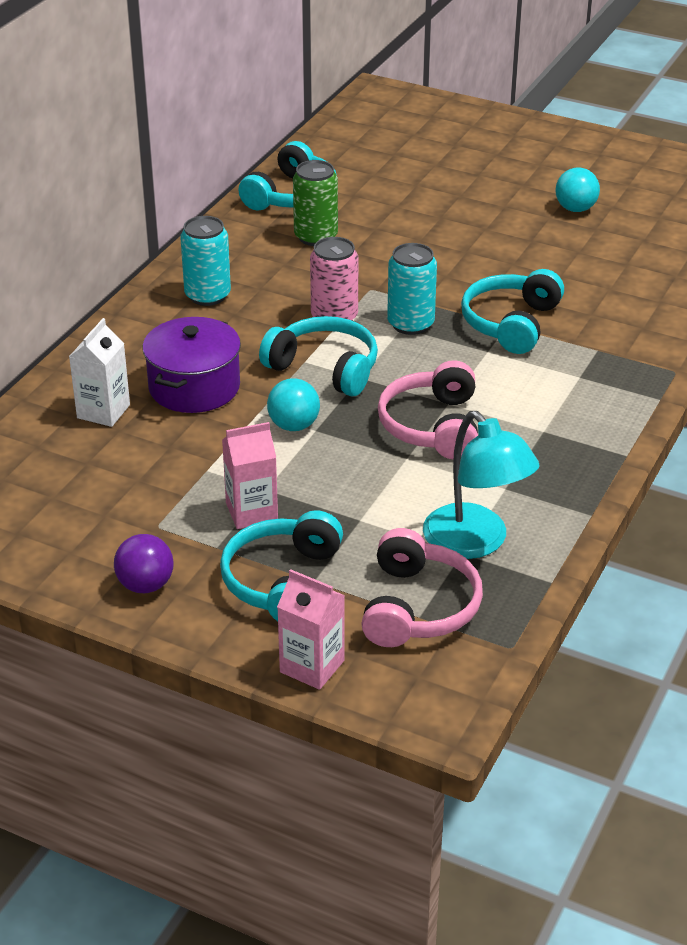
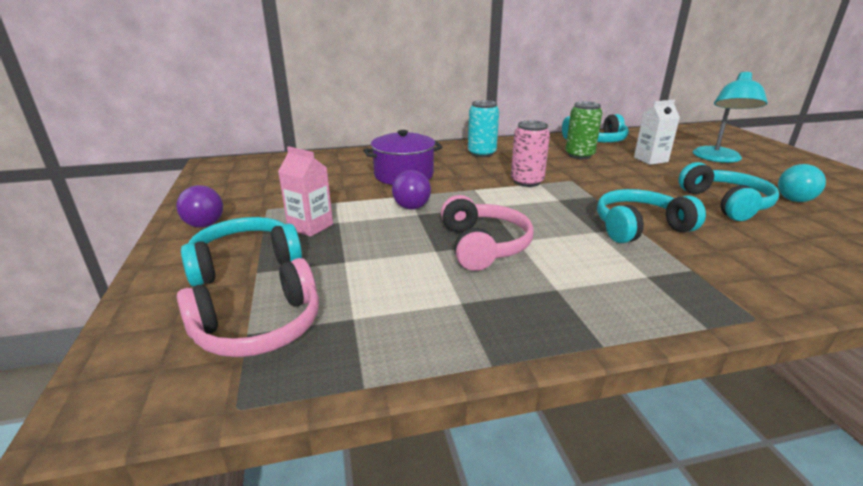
camera: 50 degrees right, 10 degrees down
white carton [69,318,130,427] -> white carton moved to [634,100,680,165]
turquoise headphones [259,316,378,396] -> turquoise headphones moved to [678,162,779,221]
turquoise ball [267,378,320,431] -> purple ball [392,170,431,209]
pink carton [277,569,345,690] -> none
pink headphones [378,360,478,460] -> pink headphones turned 120 degrees clockwise [441,195,534,271]
turquoise can [387,243,437,335] -> none
turquoise lamp [423,411,540,559] -> turquoise lamp moved to [693,71,767,163]

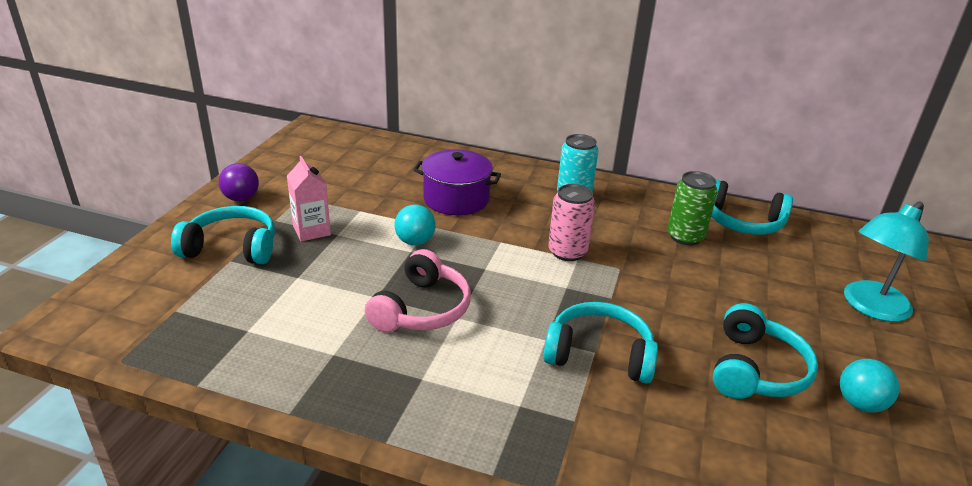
camera: 30 degrees right, 5 degrees up
pink headphones [177,258,319,357] -> none
purple ball [392,170,431,209] -> turquoise ball [394,204,436,245]
white carton [634,100,680,165] -> none

